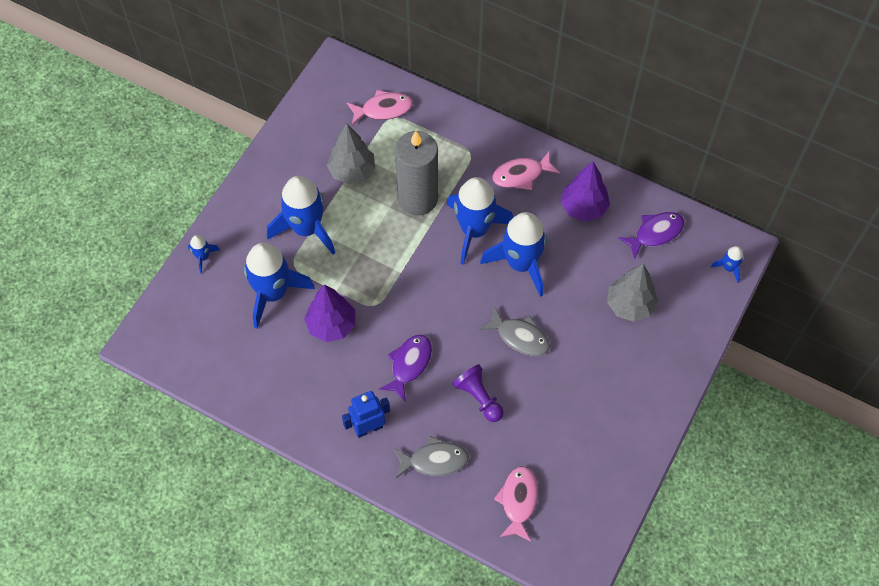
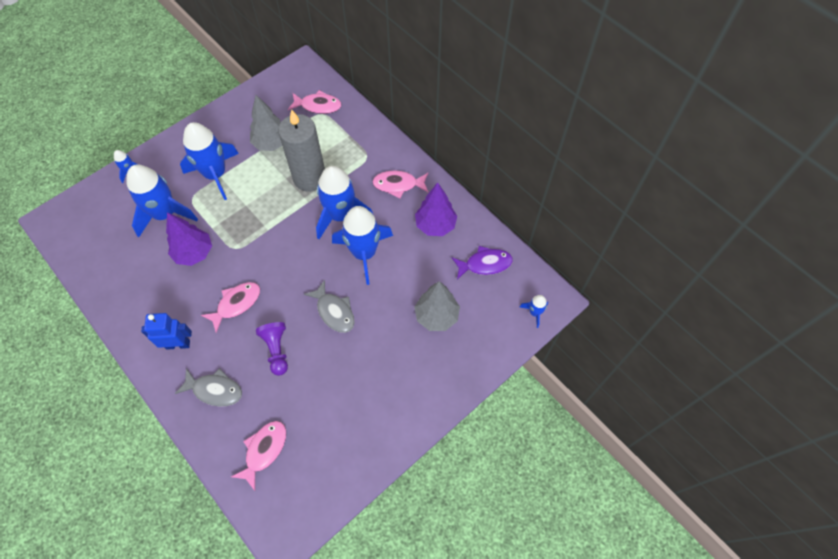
camera: 20 degrees right, 0 degrees up
purple fish [379,335,432,402] -> pink fish [201,282,260,333]

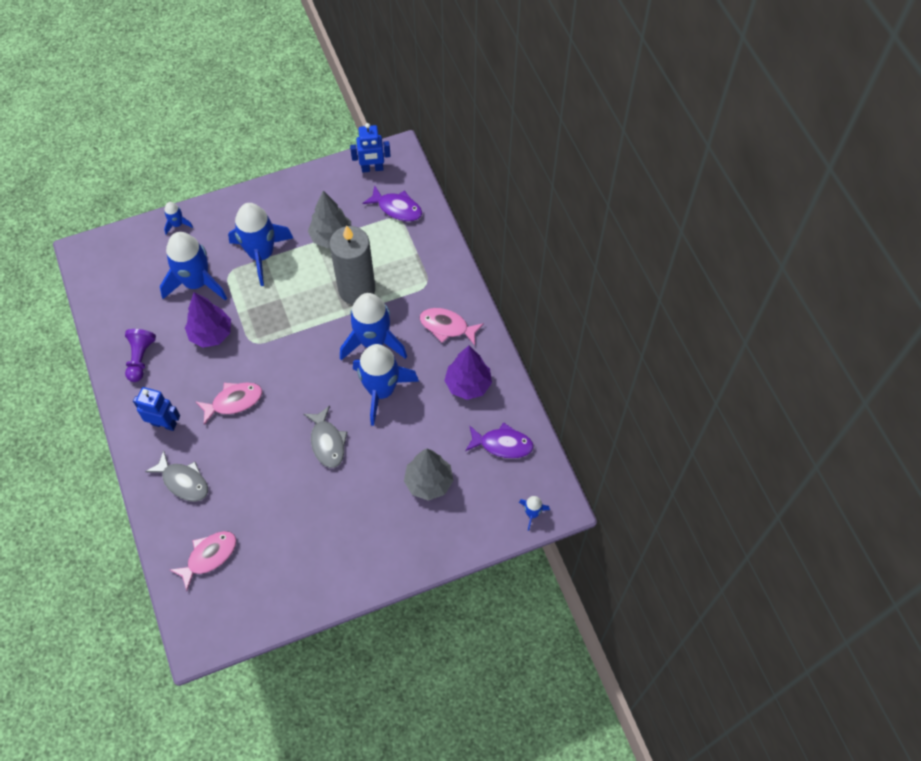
camera: 20 degrees right, 0 degrees up
purple pawn [256,322,288,376] -> purple pawn moved to [125,329,156,382]
pink fish [288,90,342,114] -> purple fish [362,185,422,222]
none -> blue robot [350,123,391,173]

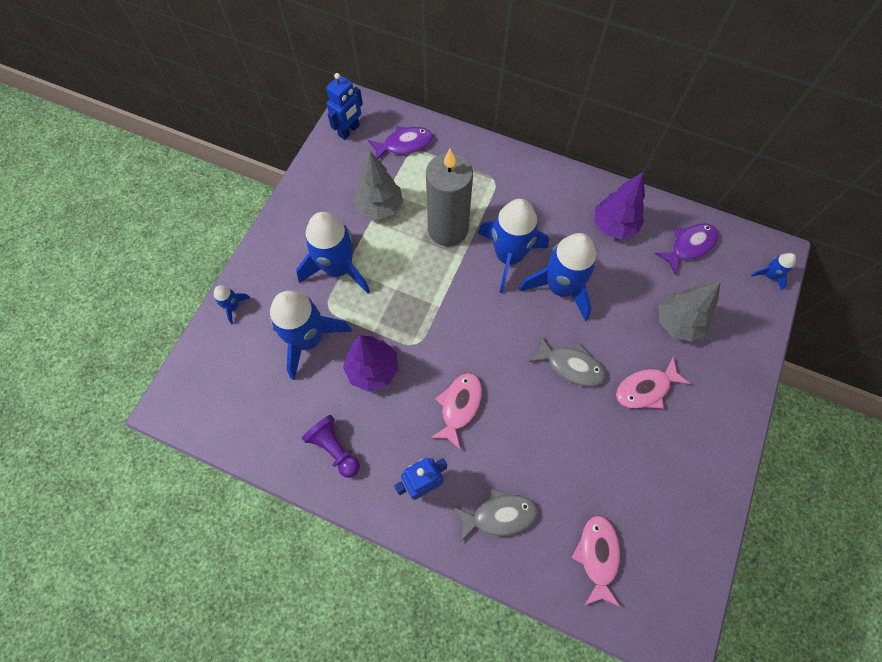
camera: 45 degrees left, 5 degrees up
pink fish [420,308,484,345] -> pink fish moved to [616,357,690,409]

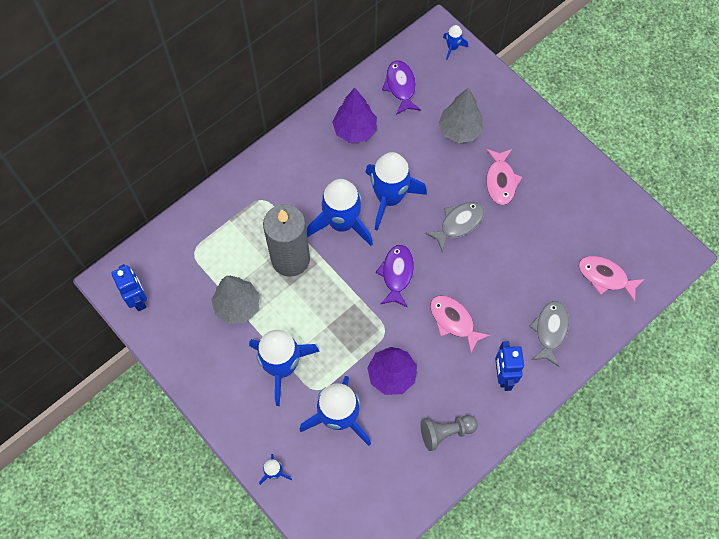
camera: 65 degrees left, 0 degrees up
purple pawn [302,415,360,478] -> grey pawn [420,415,478,451]
purple fish [368,126,433,159] -> purple fish moved to [375,245,414,308]

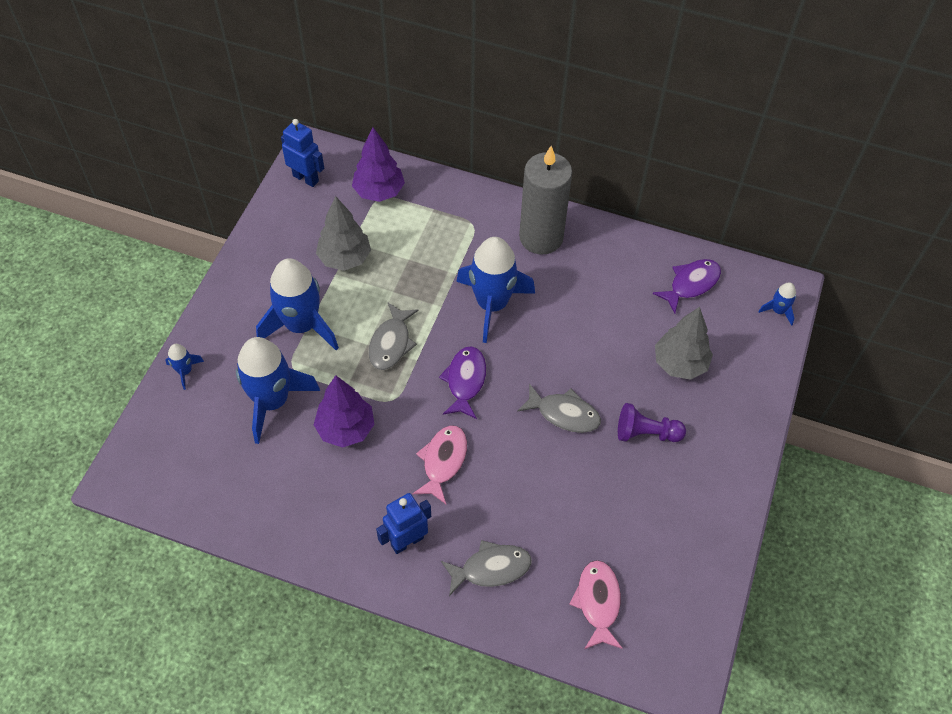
camera: 60 degrees right, 10 degrees down
blue robot [111,264,147,311] -> blue robot turned 90 degrees counterclockwise [281,119,324,187]
grey candle [263,204,310,277] -> grey candle moved to [519,146,572,255]
purple tree [332,88,377,143] -> purple tree moved to [352,127,405,202]
blue rocket [365,152,427,231] -> none
purple fish [375,245,414,308] -> purple fish turned 60 degrees counterclockwise [439,346,486,419]
grey pawn [420,415,478,451] -> none
pink fish [486,149,522,205] -> purple pawn [618,403,686,442]
none -> grey fish [368,303,419,370]

